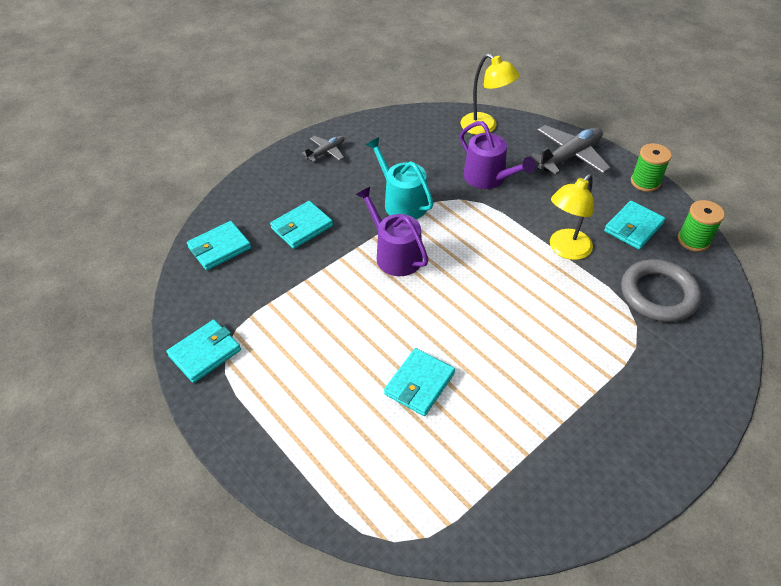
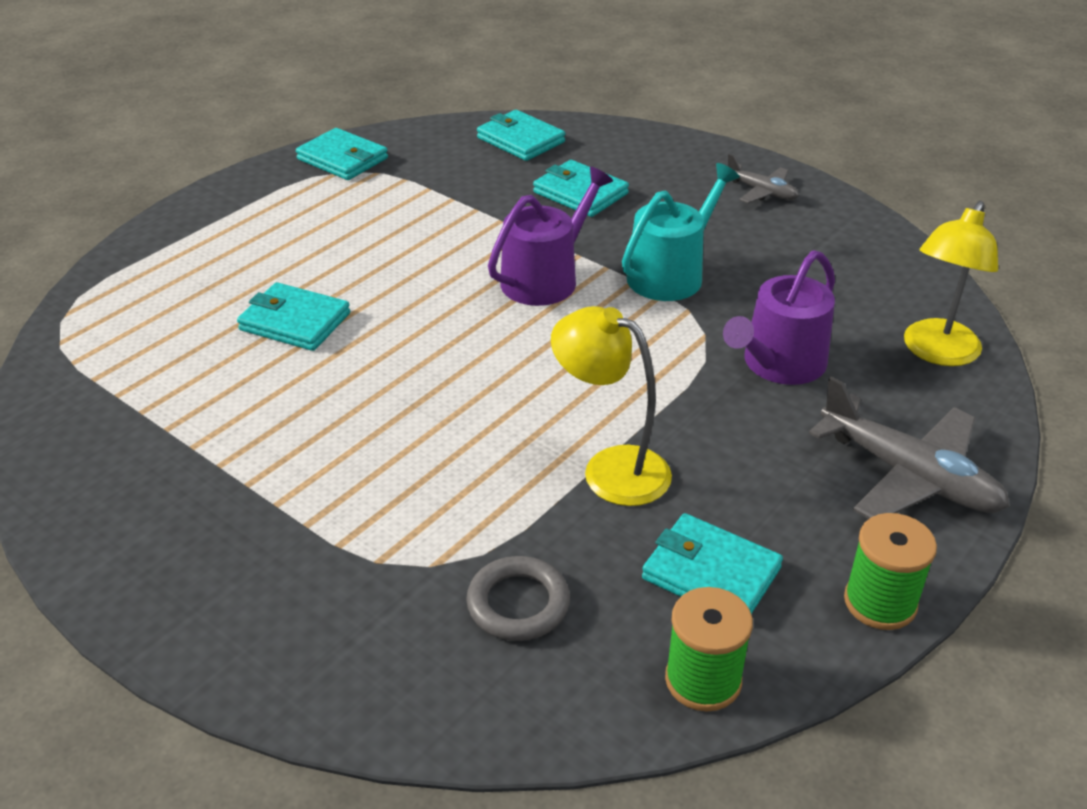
camera: 80 degrees right, 10 degrees down
grey ring [621,259,702,322] -> grey ring [466,556,570,641], size x0.63

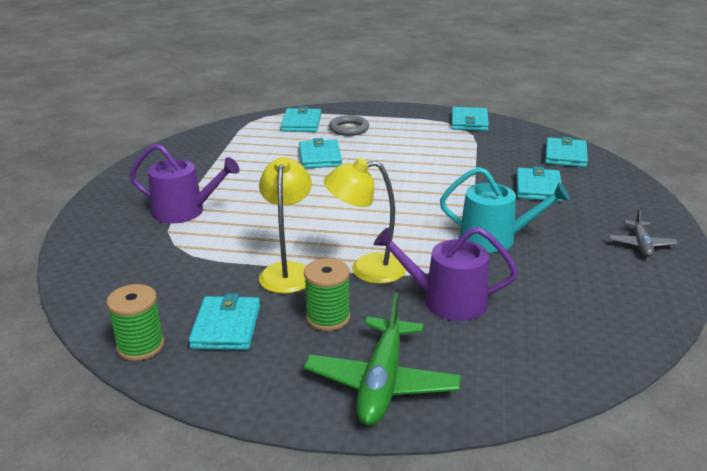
camera: 60 degrees right, 10 degrees down
grey ring [466,556,570,641] -> grey ring moved to [329,115,369,136]
purple watering can [488,167,613,306] -> purple watering can moved to [130,143,239,224]
grey plane [809,377,1009,519] -> green plane [304,293,461,426]
green spool [844,513,937,630] -> green spool moved to [304,258,350,331]
yellow lamp [904,201,998,366] -> yellow lamp moved to [324,158,406,284]
none -> turquoise wallet [281,107,321,132]

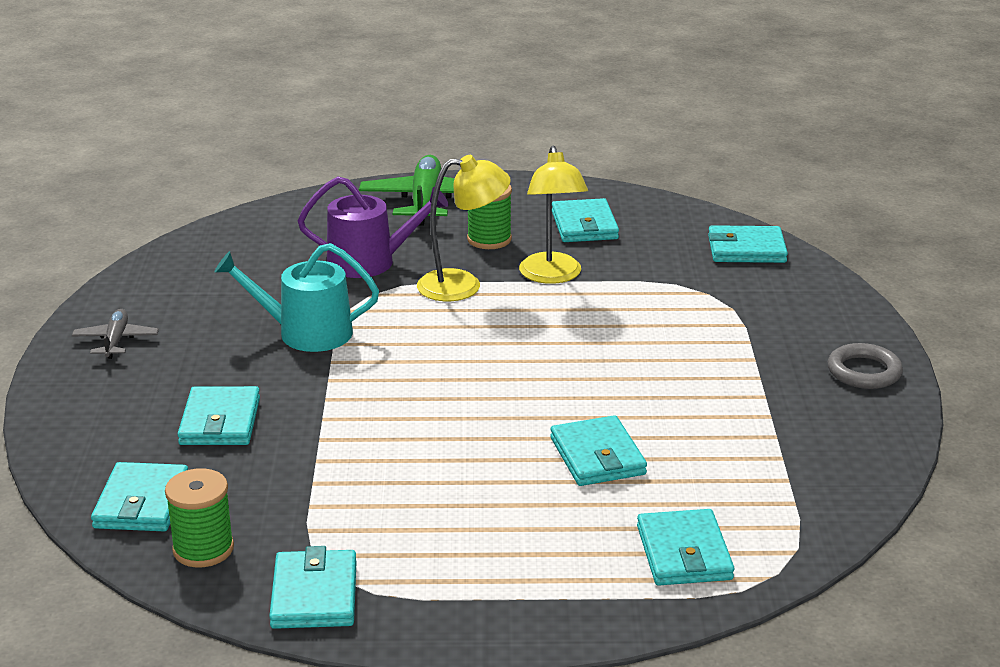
camera: 170 degrees right, 0 degrees up
green spool [106,284,164,361] -> green spool moved to [165,468,234,568]
purple watering can [130,143,239,224] -> none
grey ring [329,115,369,136] -> grey ring moved to [828,343,903,389]
none -> turquoise wallet [708,225,788,263]

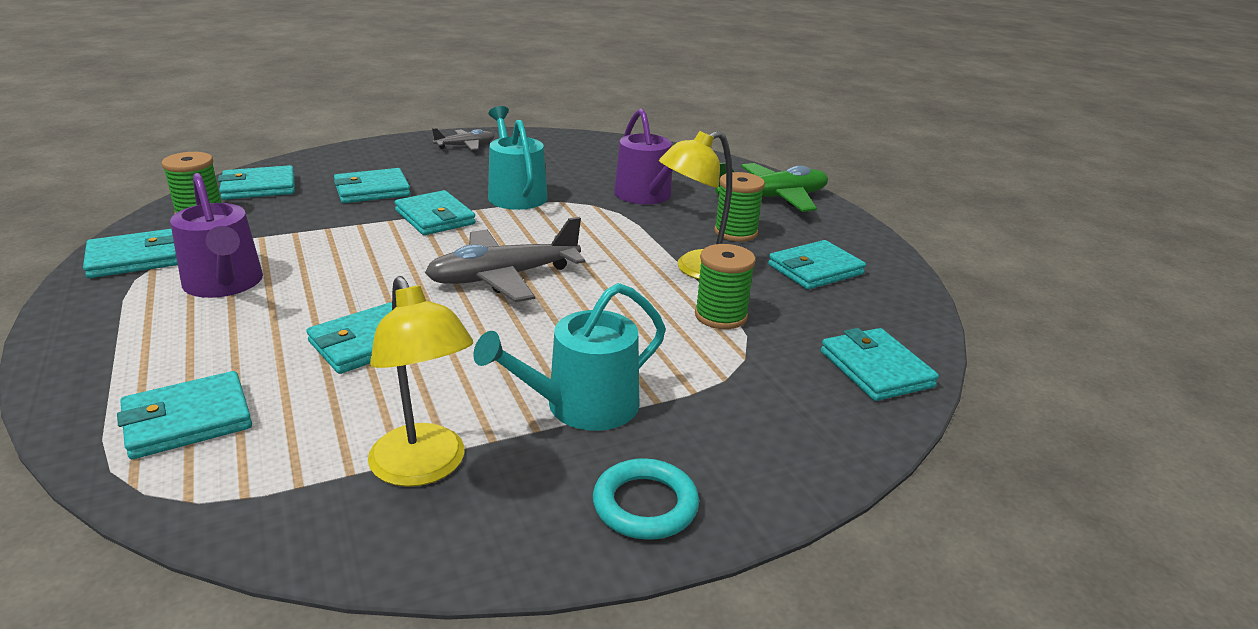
camera: 65 degrees right, 0 degrees up
yellow lamp [417,155,511,301] -> yellow lamp moved to [368,276,473,487]
grey ring [828,343,903,389] -> turquoise ring [593,458,699,540]
none -> purple watering can [170,173,263,298]
none -> turquoise wallet [395,190,476,235]
none -> grey plane [425,217,585,302]
none -> turquoise watering can [473,283,666,431]
none -> green spool [695,244,756,329]

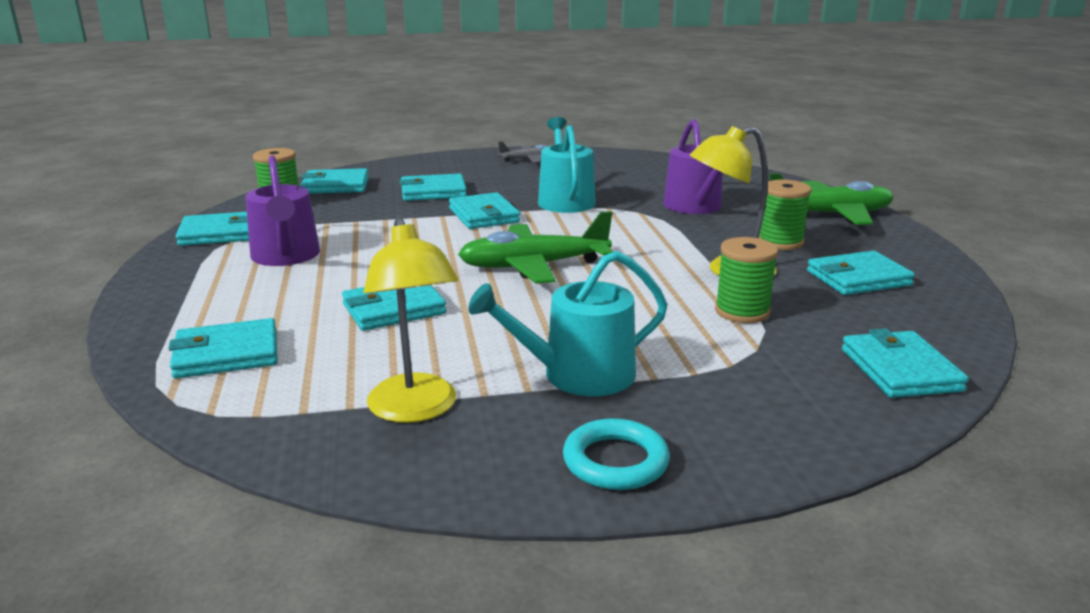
camera: 15 degrees right, 5 degrees down
grey plane [425,217,585,302] -> green plane [458,211,612,284]

